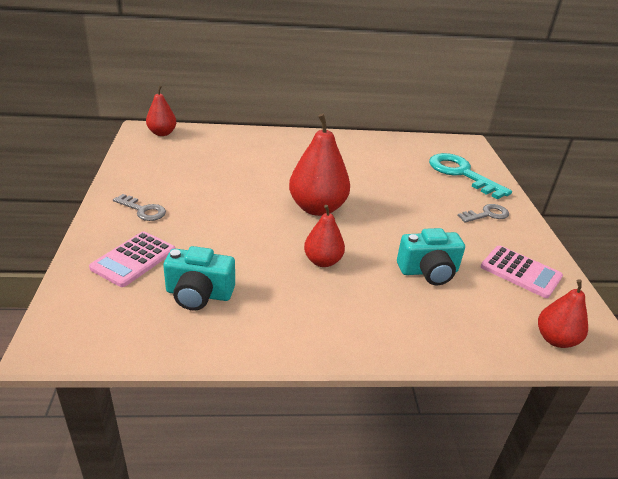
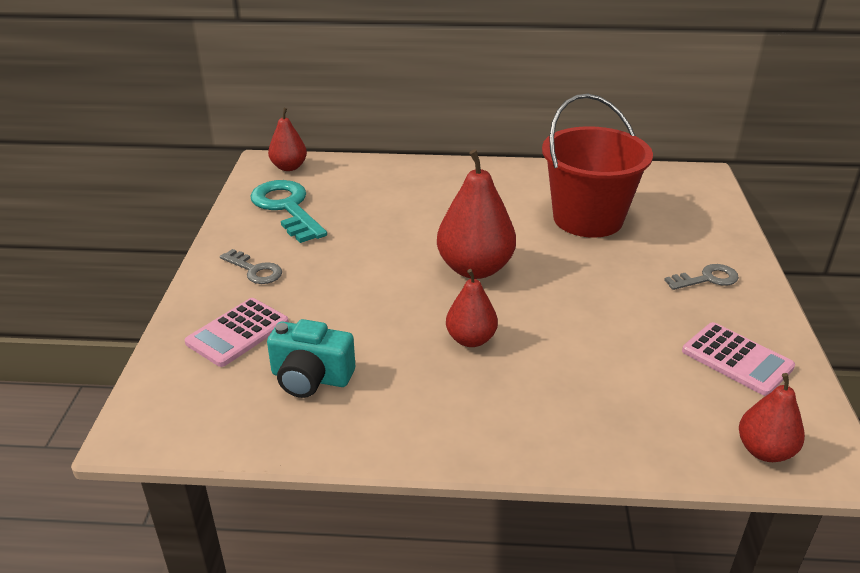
camera: 10 degrees right, 0 degrees up
turquoise camera [397,228,465,285] -> none
turquoise key [429,153,512,200] -> turquoise key moved to [250,180,327,243]
none -> red bucket [542,94,653,238]

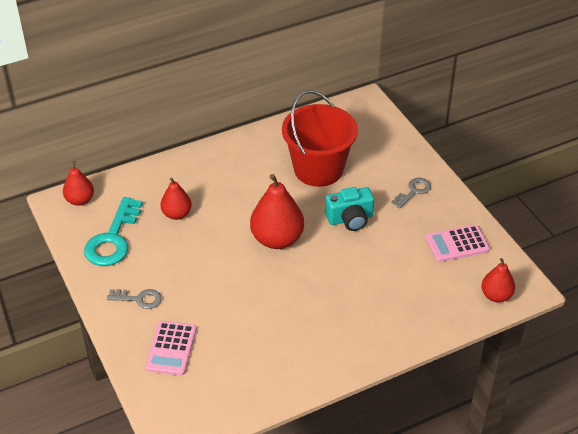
camera: 30 degrees left, 10 degrees up
turquoise key [250,180,327,243] -> turquoise key turned 105 degrees counterclockwise [84,197,143,266]
turquoise camera [267,319,355,398] -> turquoise camera moved to [325,187,374,231]
red pear [446,269,498,347] -> red pear moved to [160,177,192,220]
pink calculator [682,322,795,396] -> pink calculator turned 150 degrees clockwise [426,225,490,262]

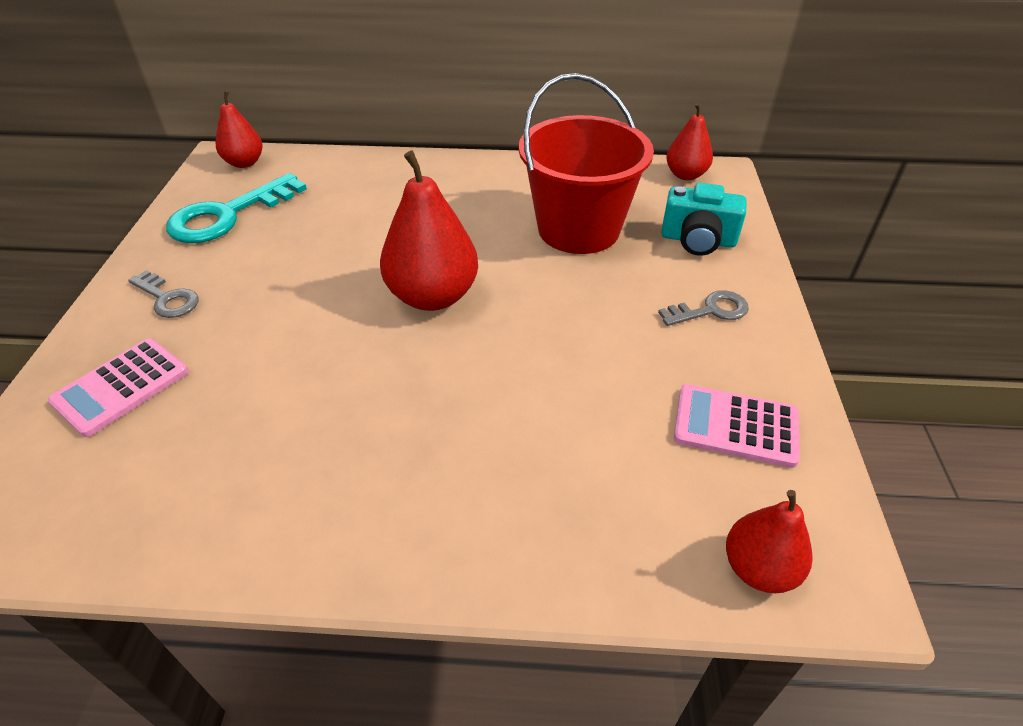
camera: 30 degrees right, 0 degrees up
red pear [160,177,192,220] -> red pear moved to [666,103,713,180]
turquoise camera [325,187,374,231] -> turquoise camera moved to [661,183,746,256]

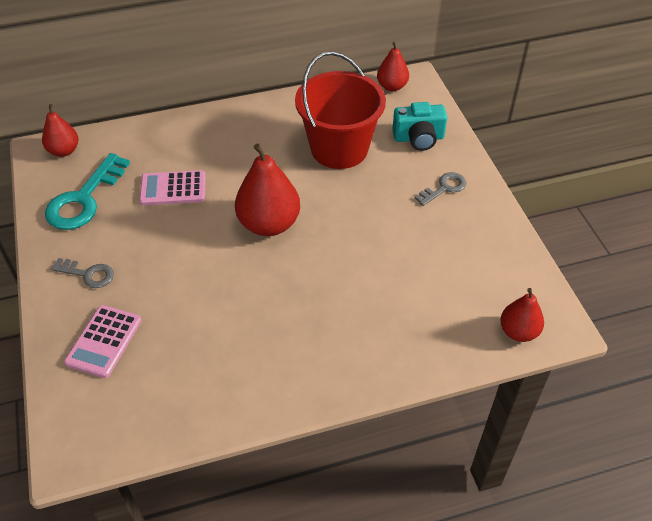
camera: 20 degrees left, 5 degrees up
pink calculator [674,384,800,468] -> pink calculator moved to [139,170,206,205]

